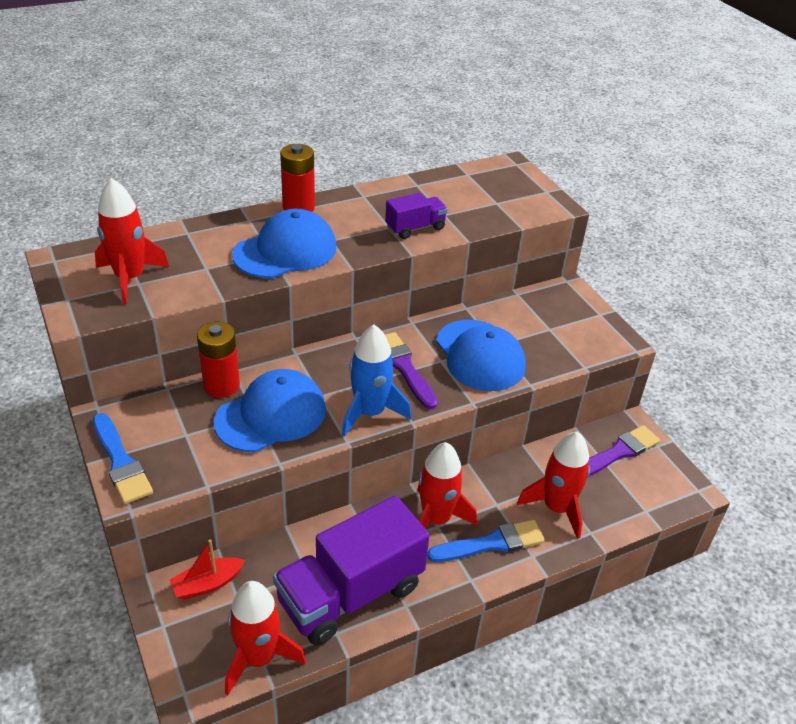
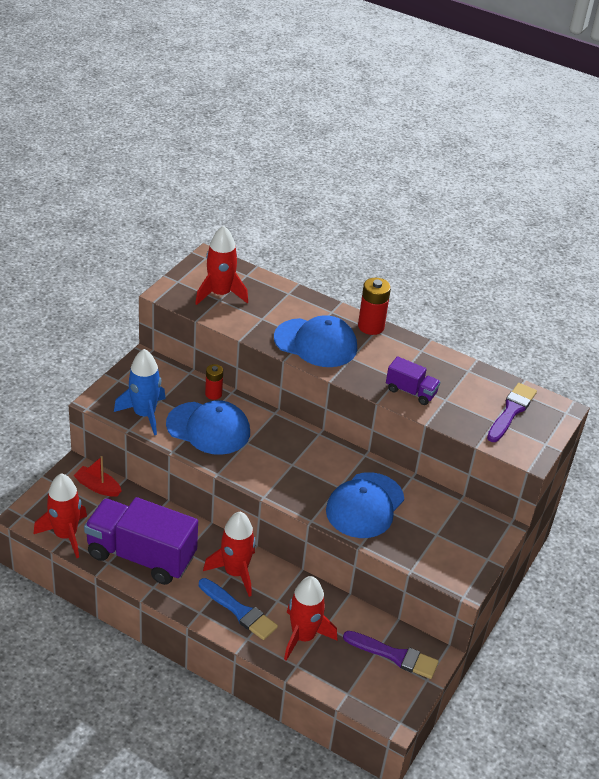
camera: 55 degrees right, 0 degrees up
blue brush [93,413,153,504] -> none
red battery [197,322,240,398] -> red battery [205,364,223,400], size x0.63
blue rocket [342,325,411,437] -> blue rocket moved to [114,349,166,435]
purple brush [385,332,438,410] -> purple brush moved to [487,383,537,442]

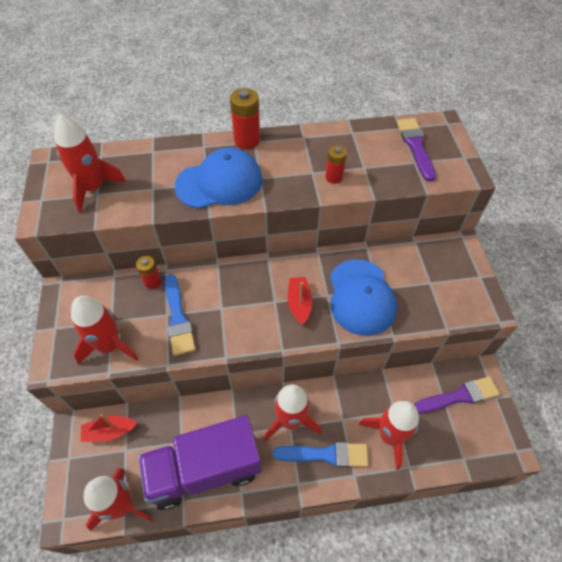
camera: 35 degrees left, 15 degrees up
blue rocket [114,349,166,435] -> red rocket [71,296,139,364]
blue cap [166,400,250,455] -> blue brush [165,274,196,356]
purple truck [386,356,440,405] -> red battery [325,145,347,184]
none -> red boat [288,277,312,325]

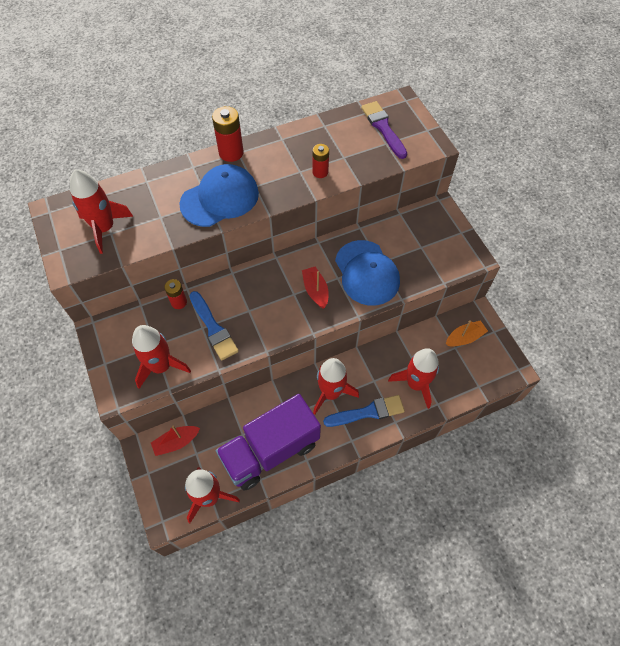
camera: 15 degrees left, 5 degrees up
purple brush [414,376,500,414] -> orange boat [446,320,488,347]

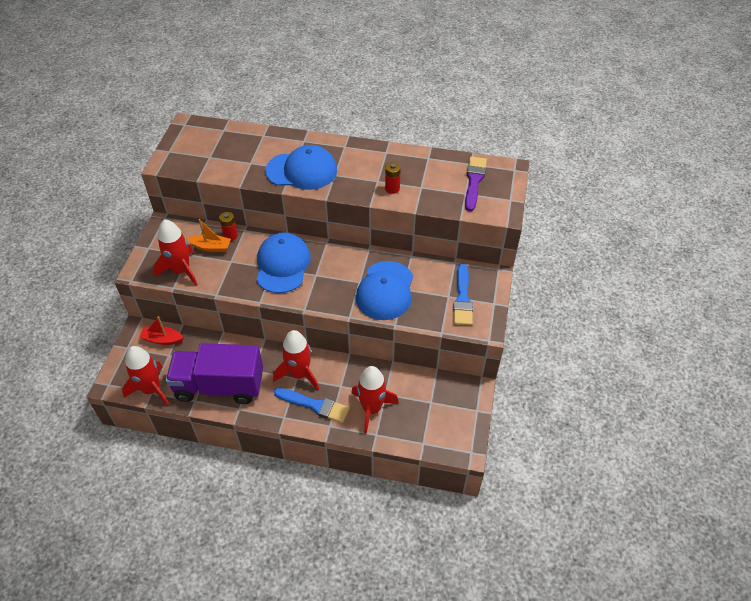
camera: 35 degrees right, 10 degrees down
red rocket [70,169,133,254] -> none
blue brush [189,291,239,361] -> blue brush moved to [453,264,473,325]
red battery [212,106,244,162] -> none
red boat [302,266,329,309] -> none
orange boat [446,320,488,347] -> orange boat moved to [187,219,231,252]
none -> blue cap [256,232,311,293]

